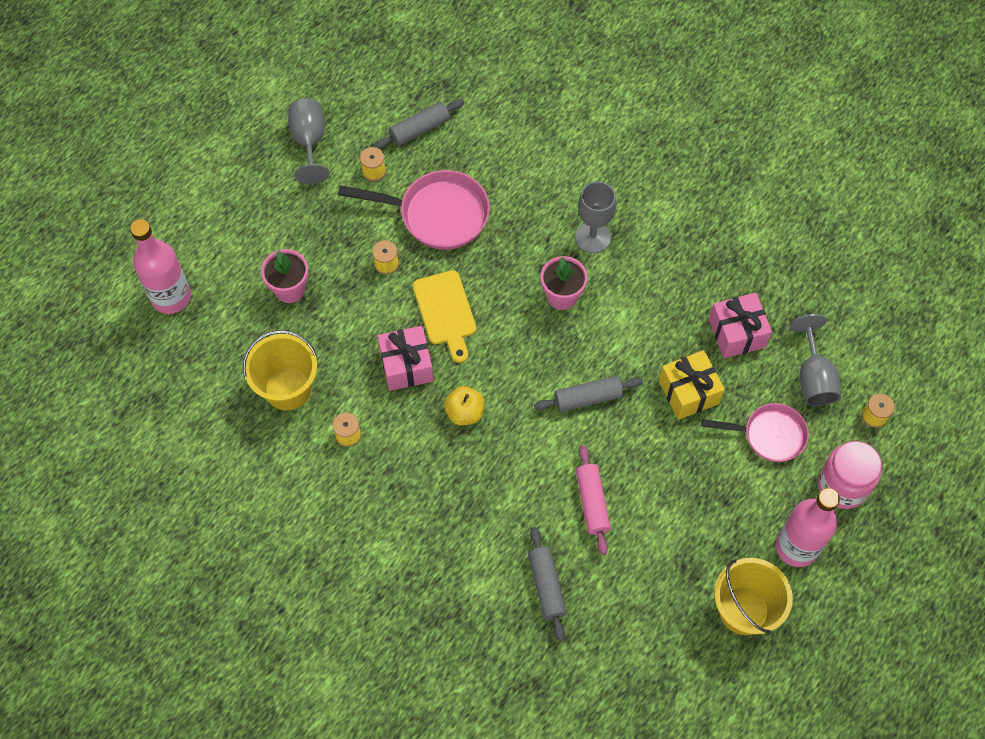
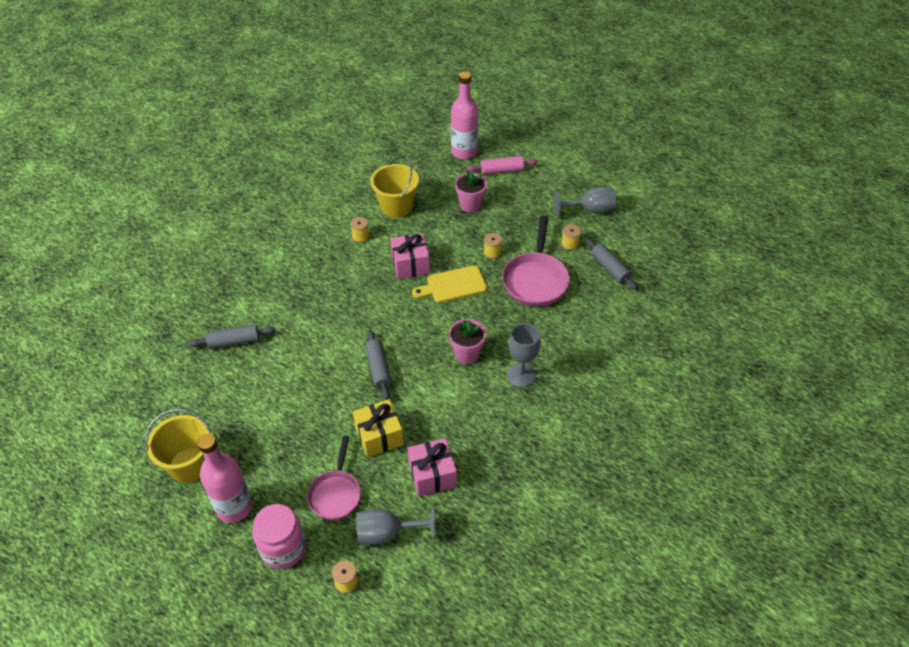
camera: 90 degrees right, 15 degrees down
yellow apple [444,386,484,426] -> none
pink rolling pin [576,445,611,555] -> pink rolling pin moved to [467,156,538,175]

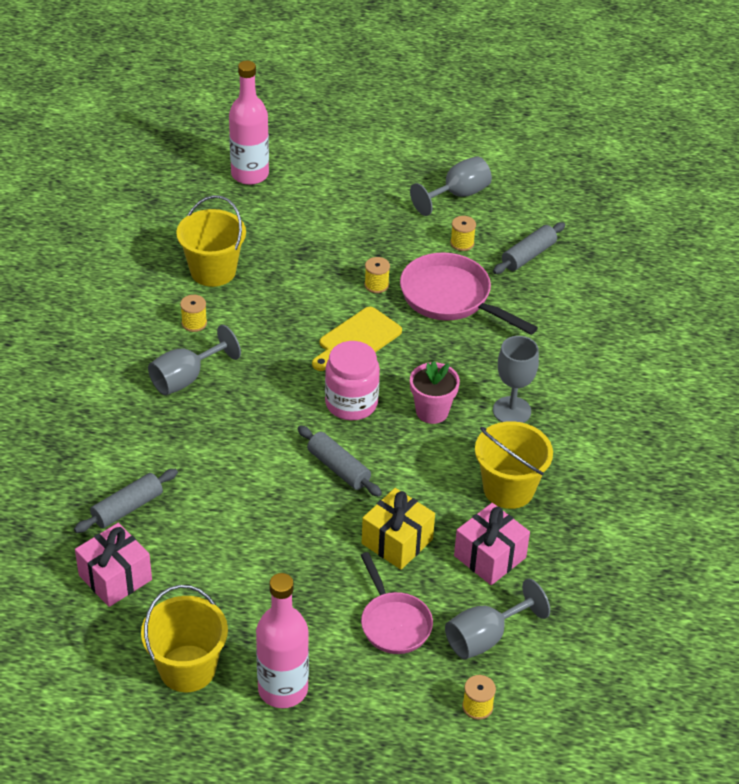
camera: 30 degrees left, 5 degrees down
pink jar [252,504,306,569] -> pink jar moved to [325,341,380,420]
pink gift [390,233,430,279] -> pink gift moved to [75,523,152,607]
pink flower pot [455,171,487,212] -> none
pink rolling pin [467,156,538,175] -> none
pink pan [502,216,570,307] -> pink pan turned 150 degrees clockwise [400,253,538,335]
grey rolling pin [586,238,638,290] -> grey rolling pin turned 75 degrees counterclockwise [493,222,565,274]
none -> grey goblet [148,325,241,395]
none -> yellow bucket [475,421,553,509]

